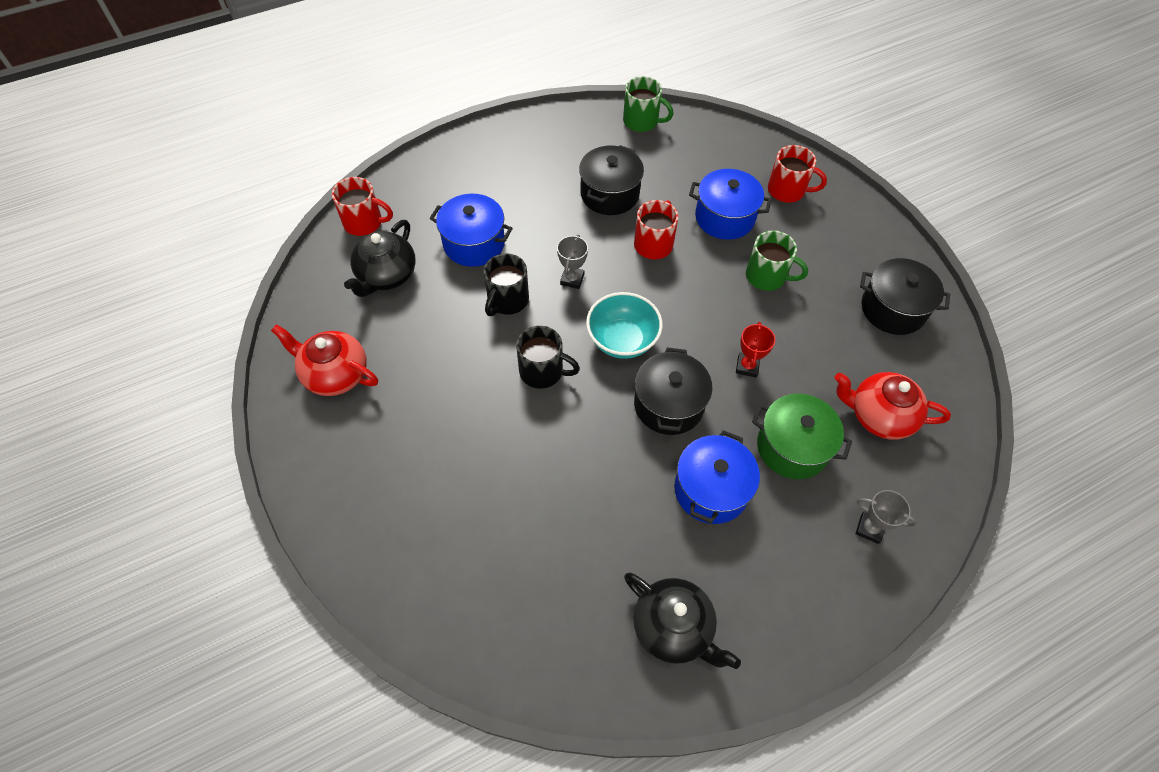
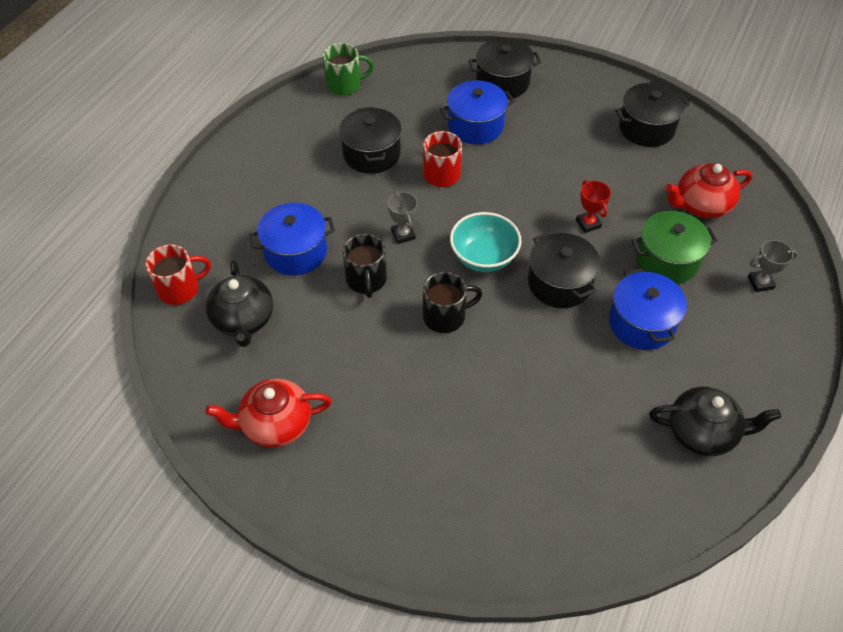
camera: 35 degrees left, 5 degrees down
green mug [746,231,808,291] -> none
red mug [768,145,827,203] -> black pot [468,38,541,99]

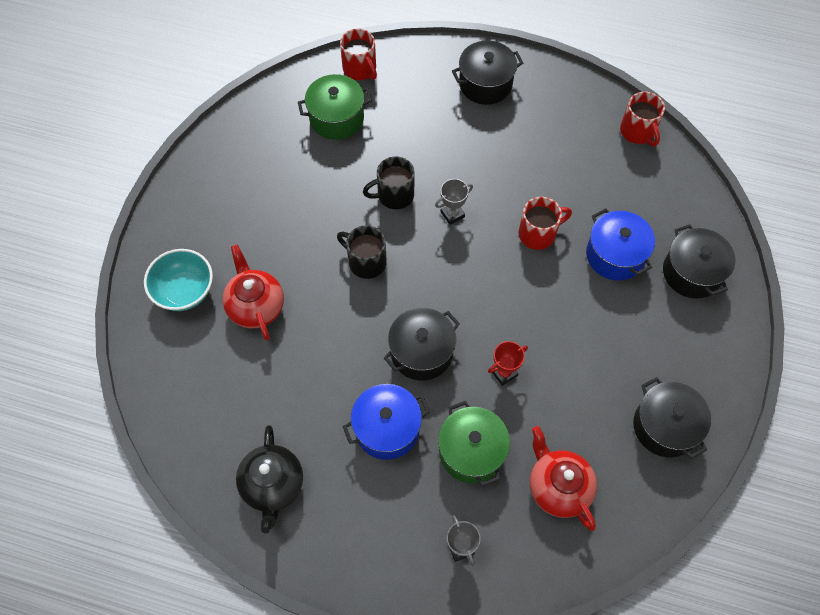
camera: 80 degrees right, 10 degrees up
red teapot [205,378,332,448] -> red teapot moved to [222,244,284,340]
black teapot [206,260,273,347] -> green pot [298,74,372,140]
blue pot [249,203,335,276] -> none
green mug [323,43,374,96] -> red mug [620,92,665,146]
black pot [339,107,402,174] -> black pot moved to [452,40,523,105]
black mug [423,272,482,333] -> black mug turned 150 degrees clockwise [337,225,387,279]
turquoise bowl [450,212,522,272] -> turquoise bowl moved to [144,249,213,311]

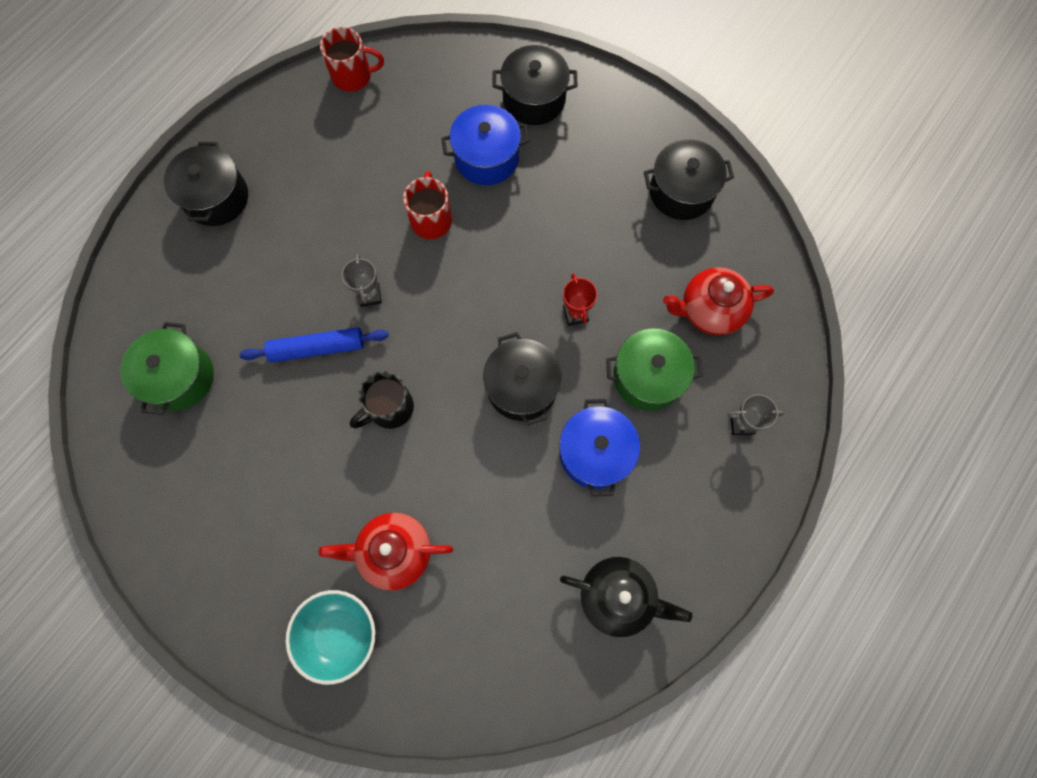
camera: 70 degrees left, 10 degrees up
red mug [340,29,377,80] -> none
black mug [363,156,415,209] -> blue rolling pin [239,327,389,362]

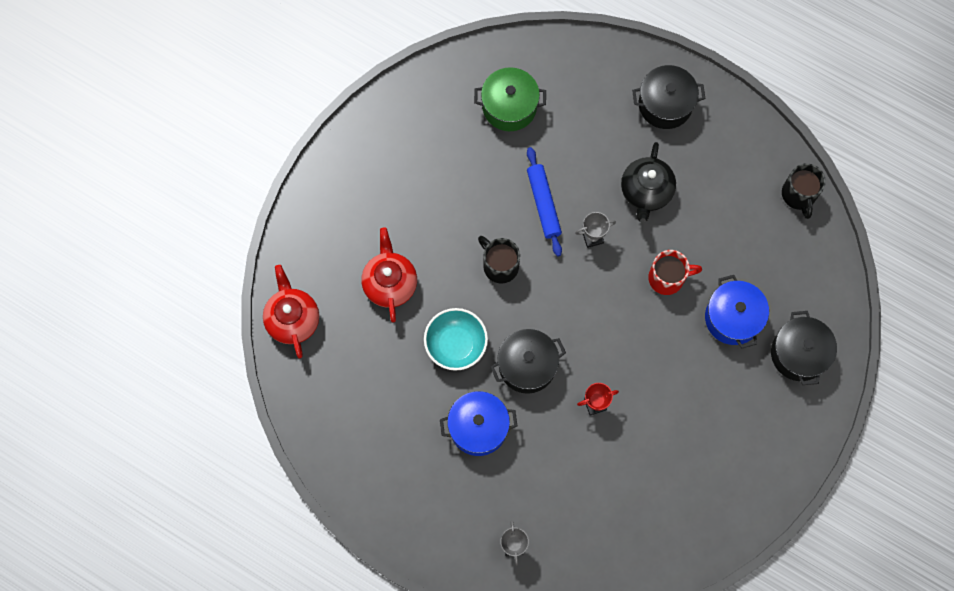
camera: 85 degrees right, 0 degrees up
turquoise bowl [286,590,375,685] -> turquoise bowl moved to [424,308,488,371]
red mug [320,27,384,92] -> black mug [782,163,826,219]
black teapot [560,557,692,637] -> black teapot moved to [621,142,676,224]
green pot [606,329,703,411] -> none
black pot [644,139,734,220] -> none
red teapot [663,267,774,335] -> red teapot moved to [263,265,319,359]

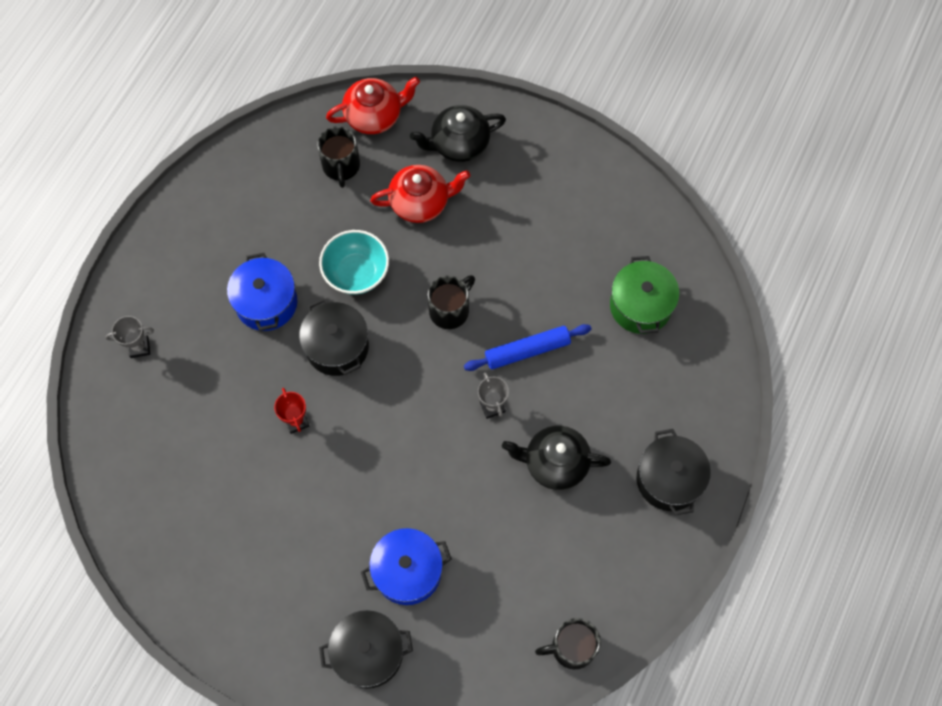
camera: 85 degrees right, 5 degrees down
red mug [648,250,702,295] -> none
none -> black mug [317,126,360,188]
none -> black teapot [410,105,506,162]

